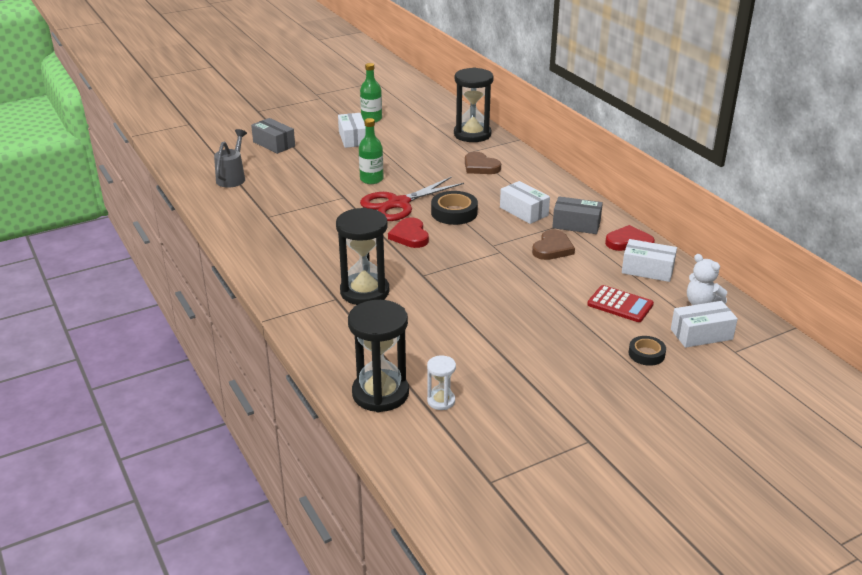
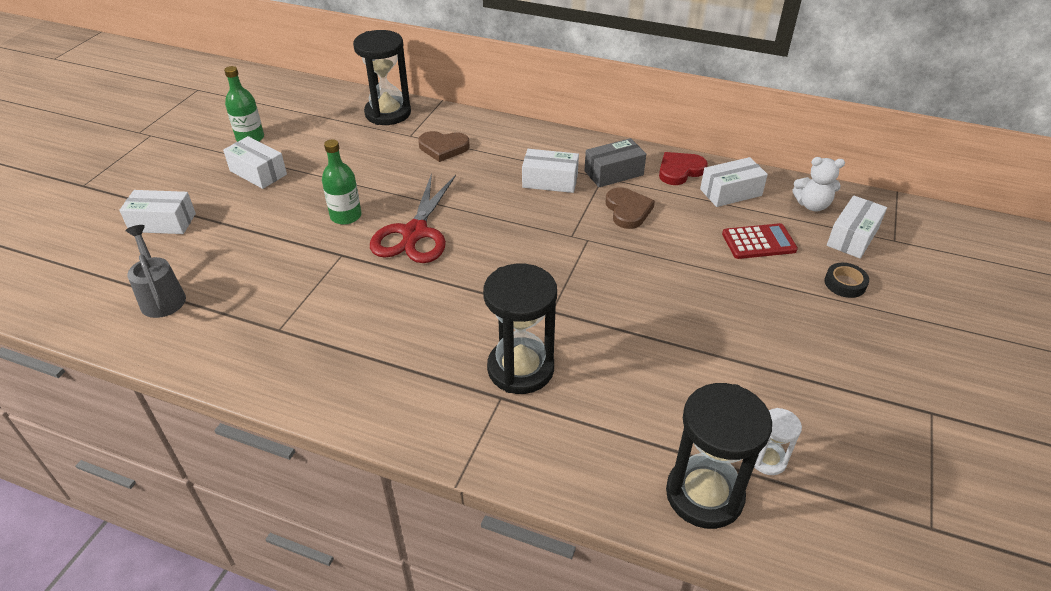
camera: 40 degrees left, 10 degrees up
grey box [251,118,295,154] -> white box [119,190,196,234]
red heart [388,218,429,248] -> none
black tape [431,191,478,225] -> none

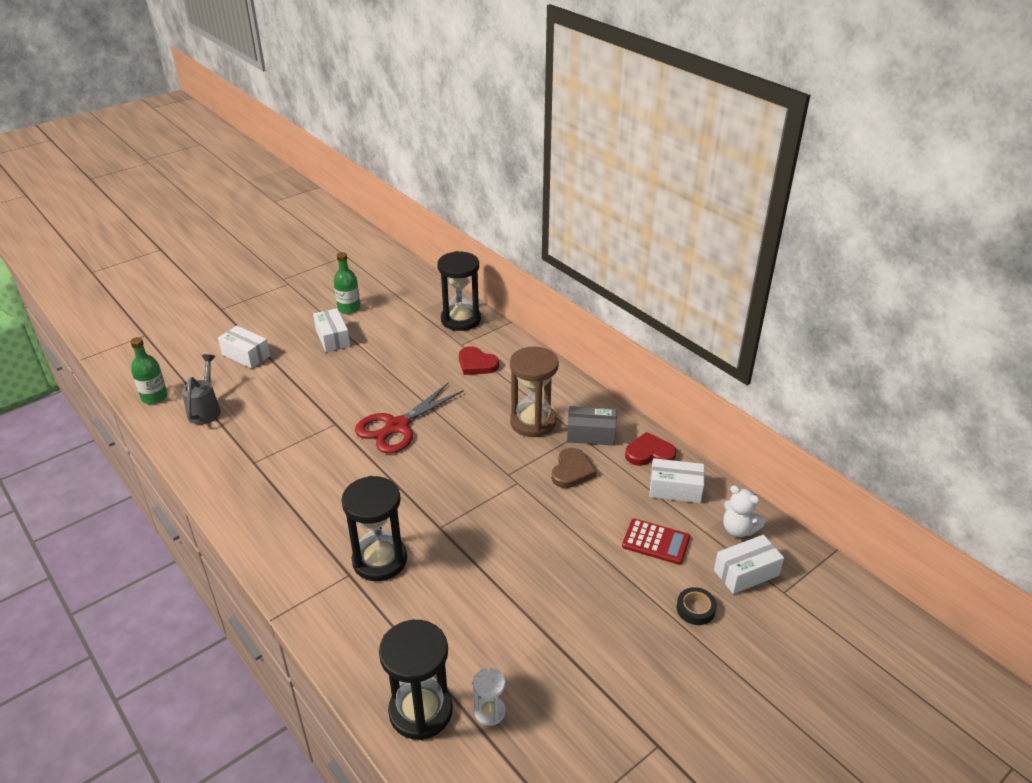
camera: 30 degrees right, 5 degrees down
green bottle [322,139,362,225] -> green bottle moved to [131,337,168,404]
brown heart [418,131,470,162] -> red heart [459,346,499,375]
white box [522,149,579,193] -> brown hourglass [510,347,559,437]

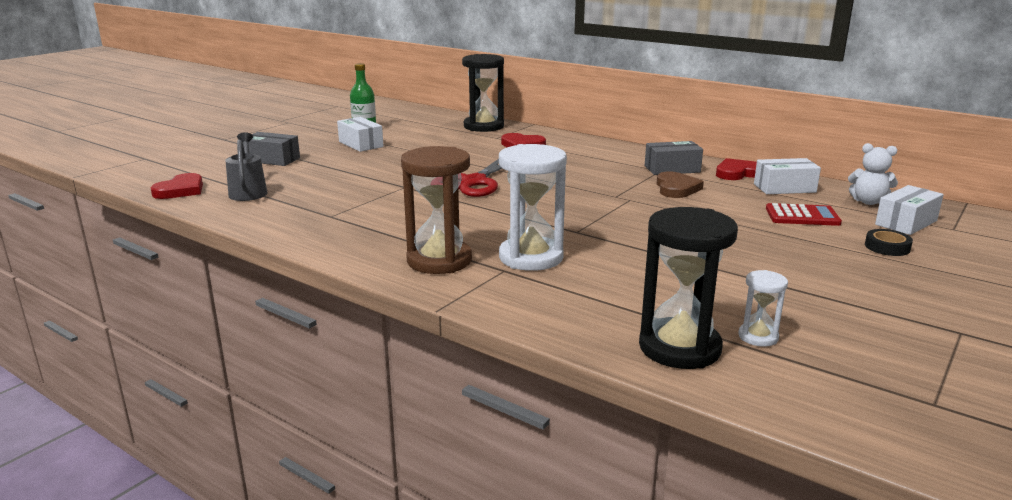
camera: 15 degrees left, 15 degrees down
green bottle [131,337,168,404] -> red heart [151,173,203,199]
white box [218,326,270,369] -> grey box [248,132,300,166]
black hourglass [341,476,407,581] -> white hourglass [499,144,567,271]
brown hourglass [510,347,559,437] -> brown hourglass moved to [401,146,472,274]

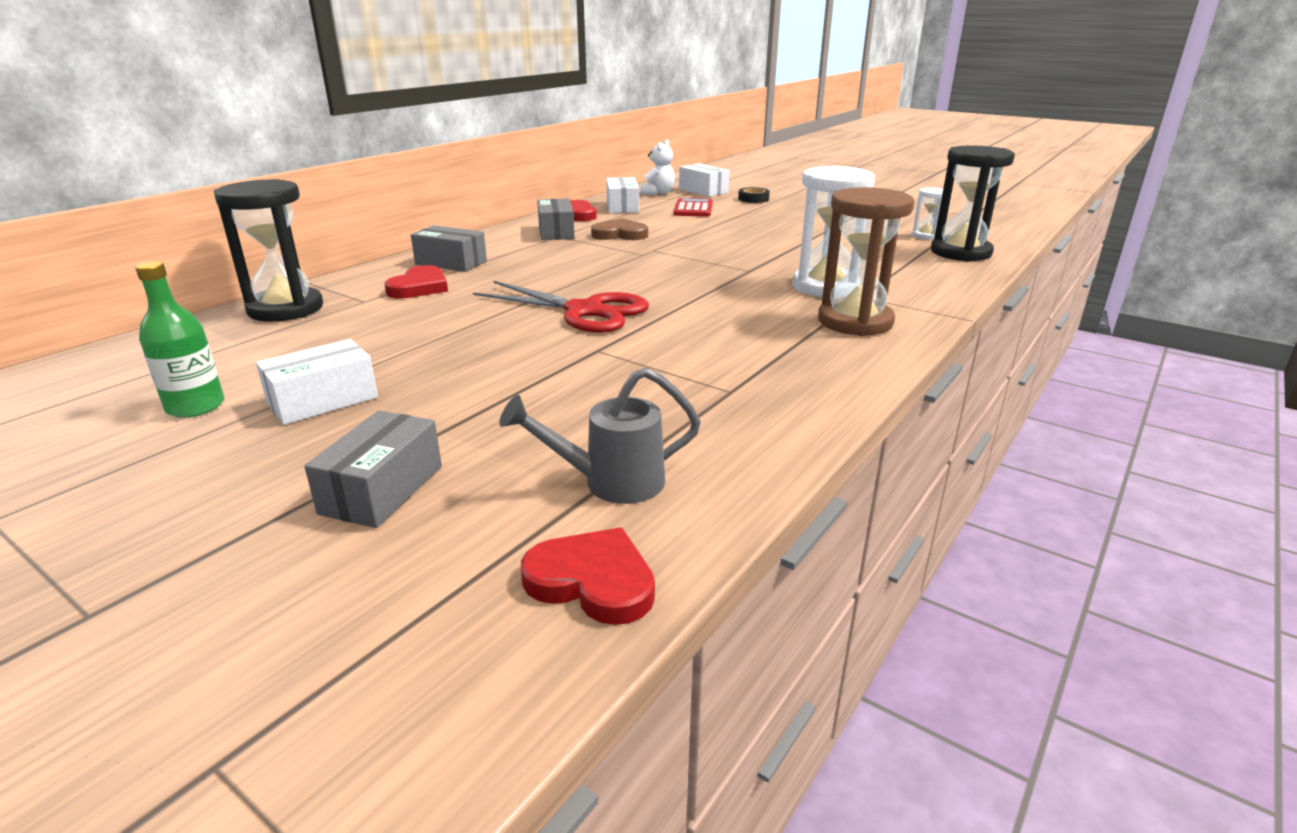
camera: 90 degrees left, 5 degrees up
none -> grey box [411,225,487,272]

